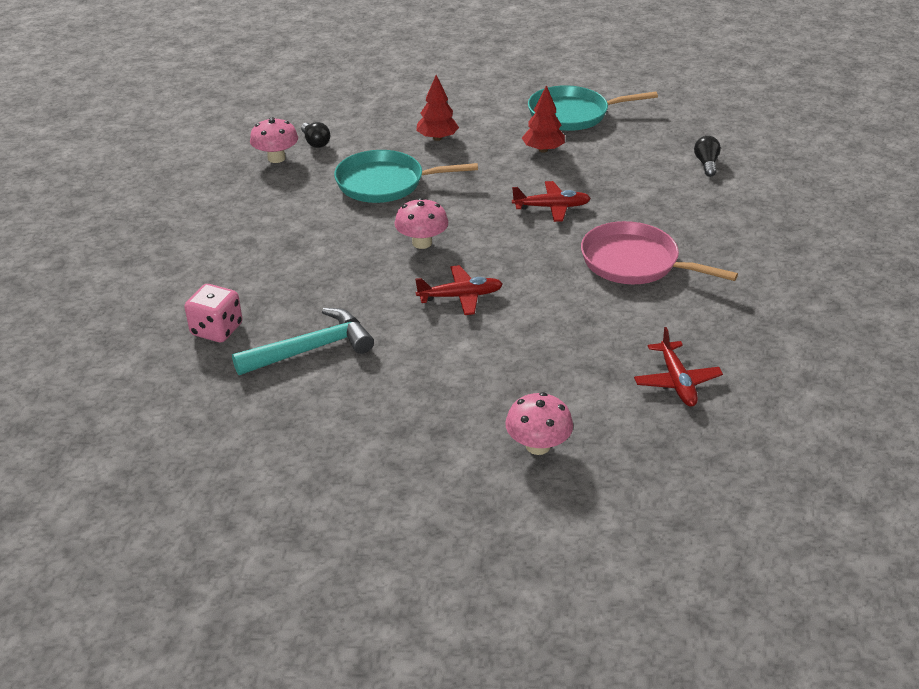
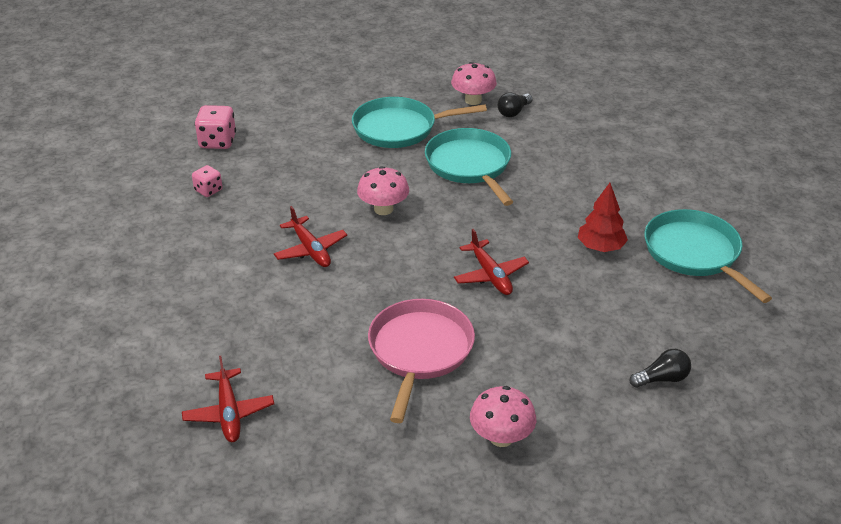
camera: 70 degrees right, 0 degrees up
turquoise hammer [232,308,374,375] -> pink dice [192,165,222,197]
red tree [416,75,459,141] -> none
pink mushroom [505,392,573,455] -> pink mushroom moved to [470,386,536,447]
red plane [634,327,723,407] -> red plane turned 75 degrees counterclockwise [182,356,274,442]
none -> turquoise pan [352,97,487,148]

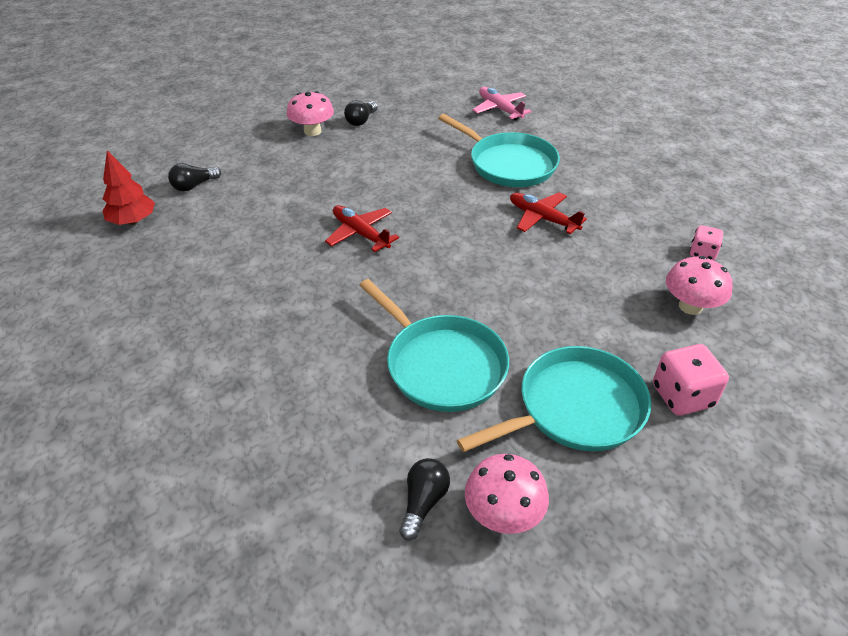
camera: 160 degrees right, 5 degrees up
red plane [182,356,274,442] -> pink plane [472,87,531,120]
pink dice [195,105,236,149] -> pink dice moved to [653,344,729,415]
pink mushroom [357,166,409,215] -> pink mushroom moved to [666,256,733,315]
pink pan [368,299,475,423] -> none
red tree [578,183,628,252] -> red tree moved to [103,150,155,225]
turquoise pan [644,209,772,303] -> turquoise pan moved to [438,114,560,187]
none -> black light bulb [344,100,378,126]

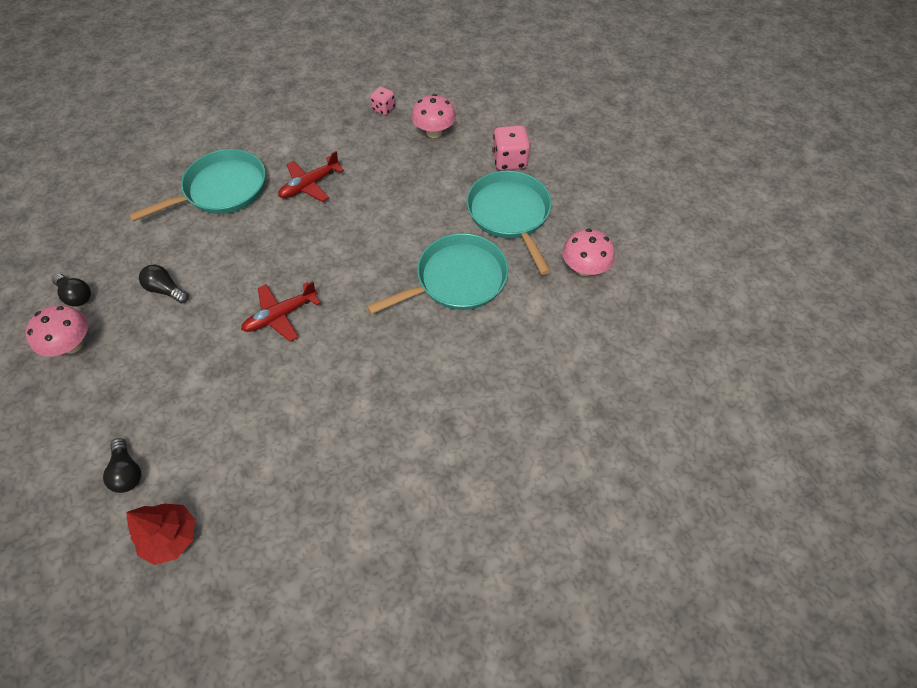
camera: 80 degrees left, 15 degrees up
black light bulb [400,458,450,540] -> black light bulb moved to [139,265,189,303]
pink plane [472,87,531,120] -> none

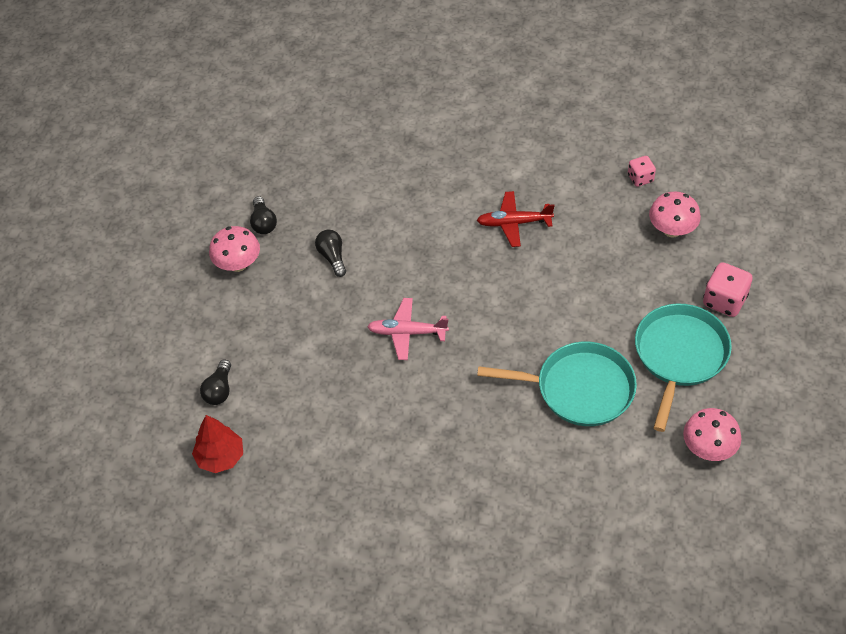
camera: 40 degrees right, 5 degrees down
turquoise pan [129,149,266,221] -> none
red plane [241,281,321,342] -> pink plane [367,298,449,360]

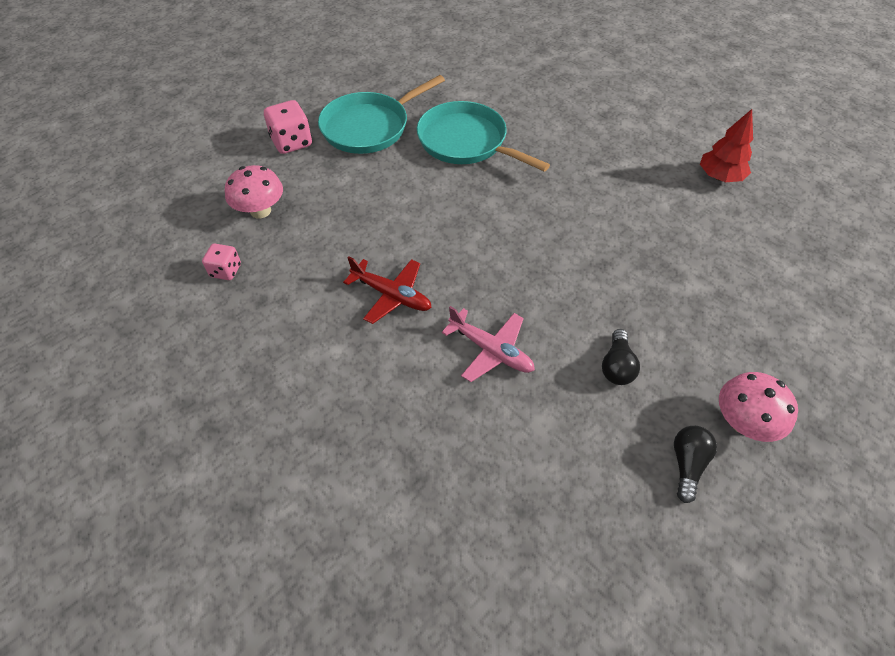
camera: 150 degrees left, 0 degrees up
red tree [192,415,243,473] -> red tree moved to [700,109,753,182]
black light bulb [200,359,231,405] -> none
pink plane [367,298,449,360] -> pink plane moved to [442,306,535,382]
pink mushroom [683,408,742,461] -> none

